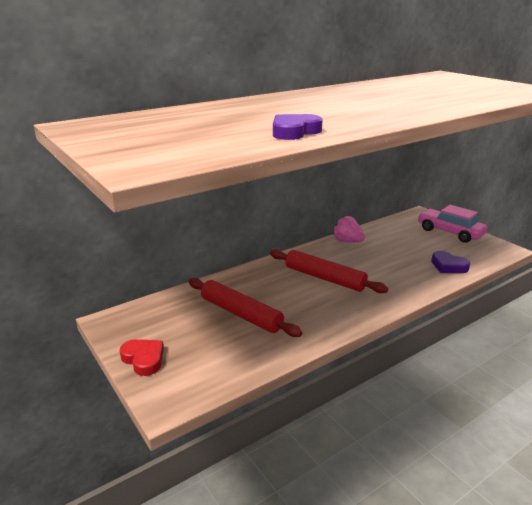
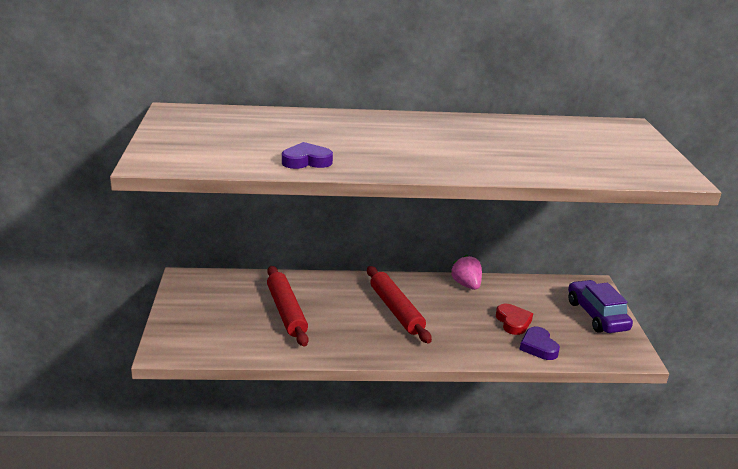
camera: 30 degrees right, 0 degrees up
red heart [120,339,164,376] -> red heart moved to [496,304,533,335]
pink car [418,205,487,243] -> purple car [568,280,633,333]

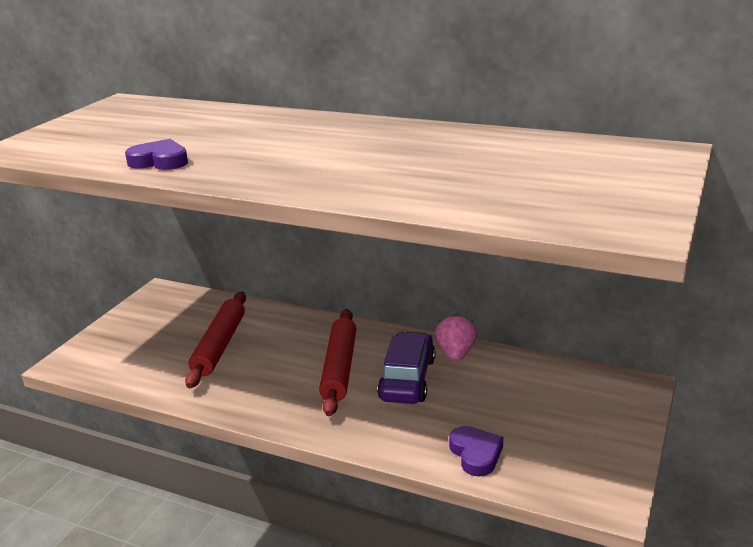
camera: 30 degrees right, 0 degrees up
red heart [496,304,533,335] -> none
purple heart [519,327,560,360] -> purple heart turned 150 degrees clockwise [449,426,503,477]
purple car [568,280,633,333] -> purple car moved to [377,331,435,404]

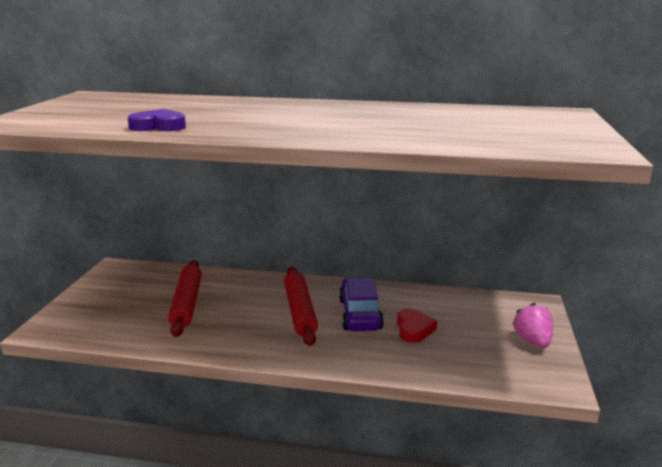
camera: 15 degrees left, 5 degrees down
pink strawberry [435,313,477,361] -> pink strawberry moved to [512,303,553,348]
purple heart [449,426,503,477] -> none
none -> red heart [397,309,437,343]

